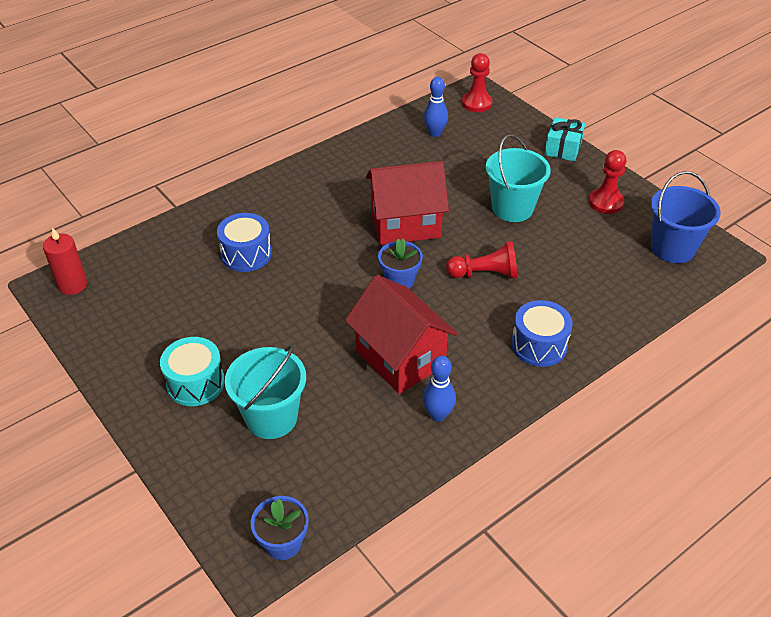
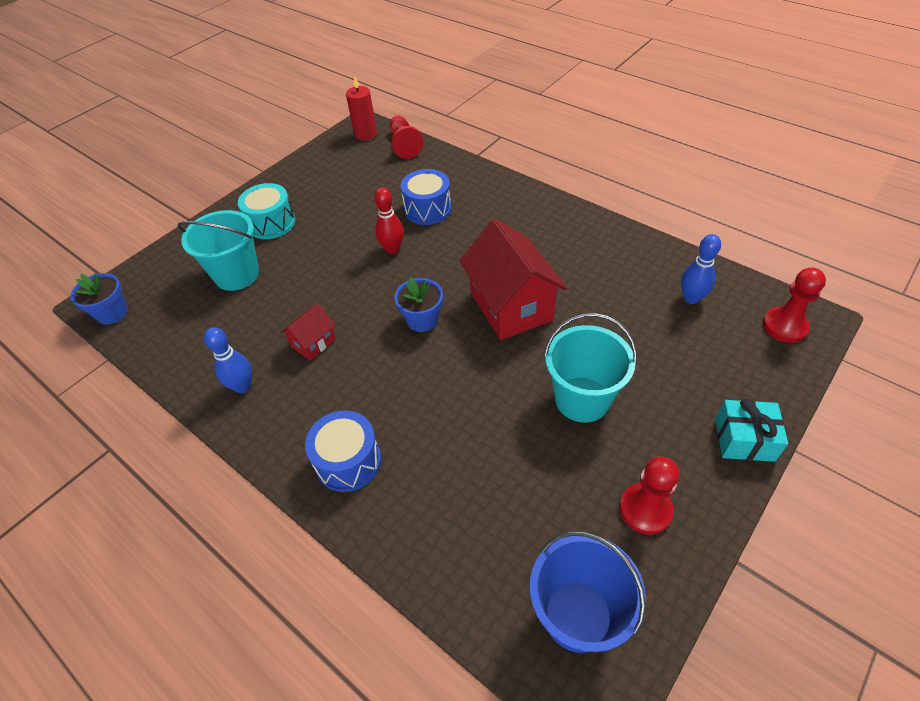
camera: 80 degrees right, 5 degrees up
red house [345,275,458,394] -> red house [281,303,336,361], size x0.48
red pawn [446,241,517,279] -> red pawn moved to [390,116,423,159]
none -> red bowling pin [374,187,404,254]

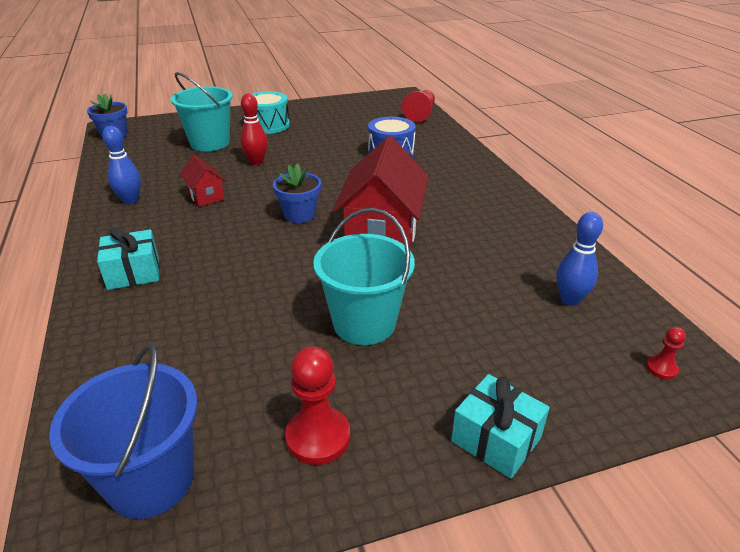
camera: 30 degrees right, 15 degrees down
red house [281,303,336,361] -> red house turned 75 degrees clockwise [180,155,226,207]
blue drum [305,411,381,492] -> turquoise gift [97,227,159,290]
red candle [346,76,377,141] -> none
red bowling pin [374,187,404,254] -> red bowling pin moved to [240,93,268,165]
red pawn [763,268,826,343] -> red pawn [646,327,686,380], size x0.51

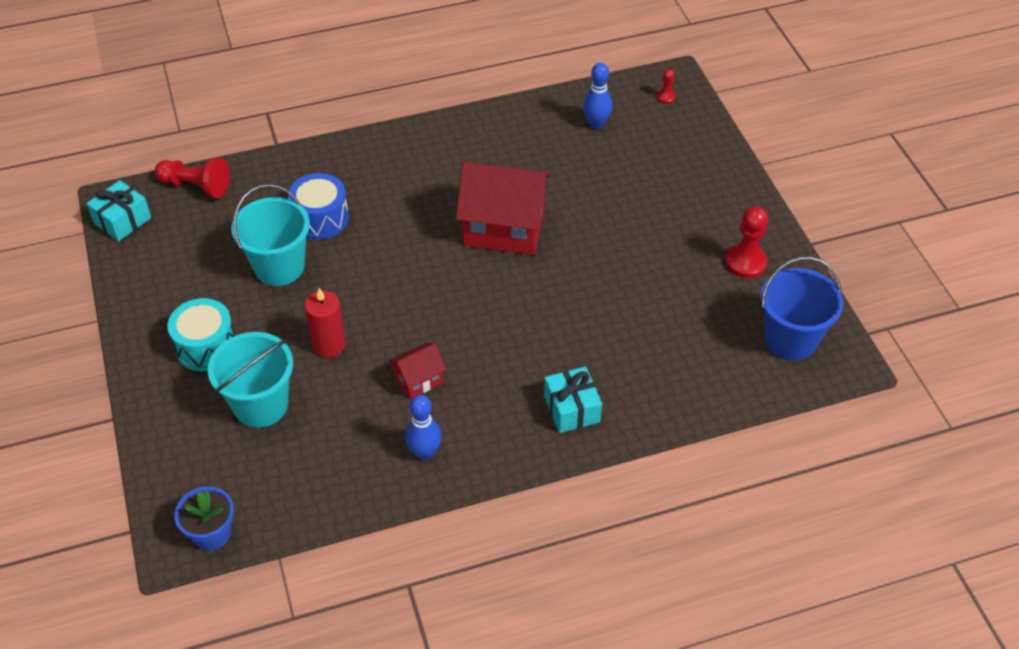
camera: 90 degrees left, 15 degrees up
red bowling pin [240,93,268,165] -> red candle [305,288,346,358]
blue flower pot [273,164,321,223] -> none
turquoise bucket [313,208,415,345] -> turquoise bucket moved to [232,184,310,286]
turquoise gift [451,374,550,479] -> turquoise gift moved to [87,180,151,242]

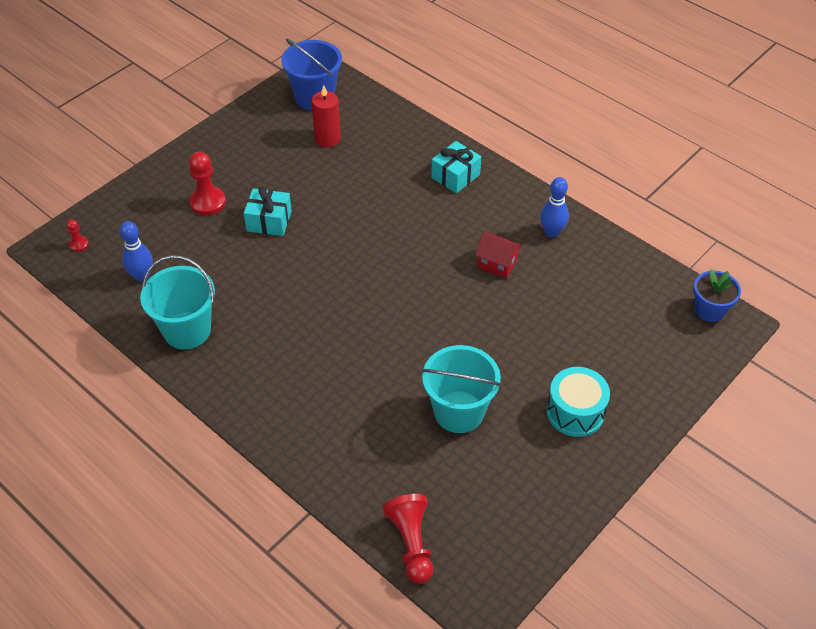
camera: 120 degrees left, 0 degrees up
turquoise gift [87,180,151,242] -> turquoise gift moved to [244,187,292,236]
turquoise bucket [208,332,293,428] -> turquoise bucket moved to [140,255,215,349]
blue drum [288,173,349,240] -> none
red candle [305,288,346,358] -> red candle moved to [311,85,341,147]
red house [456,162,551,255] -> none
red pawn [725,206,768,278] -> red pawn moved to [189,152,226,215]

